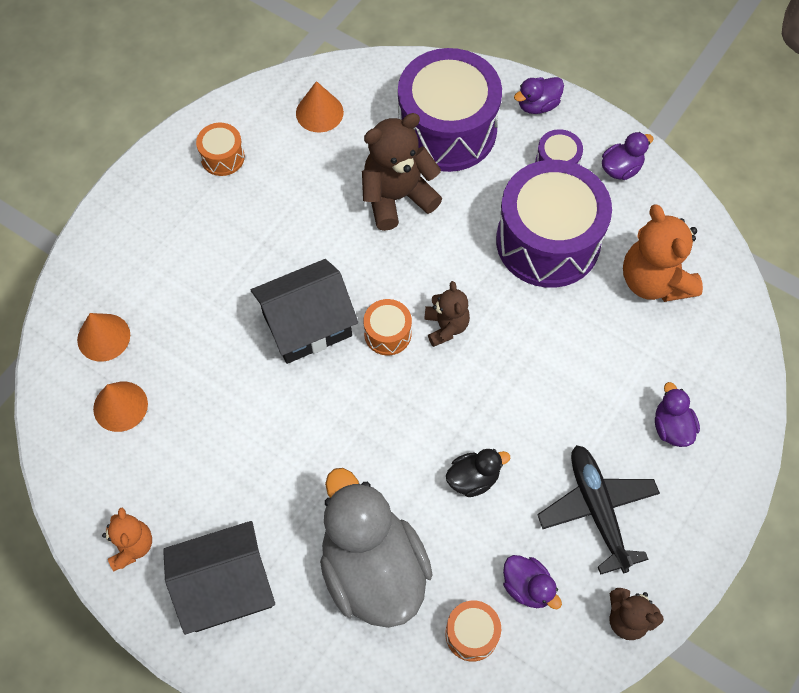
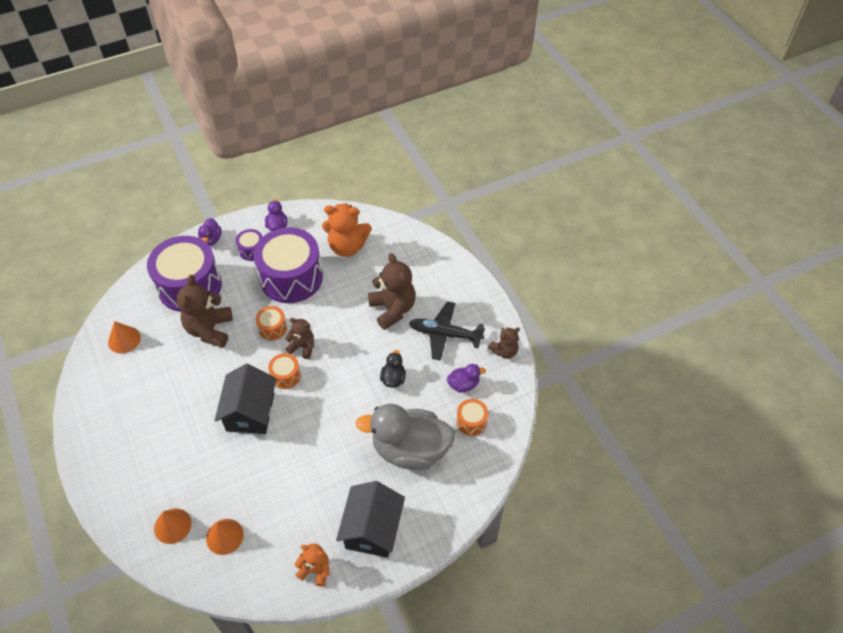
camera: 60 degrees left, 10 degrees down
orange drum [196,123,245,176] -> orange drum moved to [256,306,287,340]
purple duck [655,382,700,447] -> none
none -> brown teddy bear [368,253,416,330]

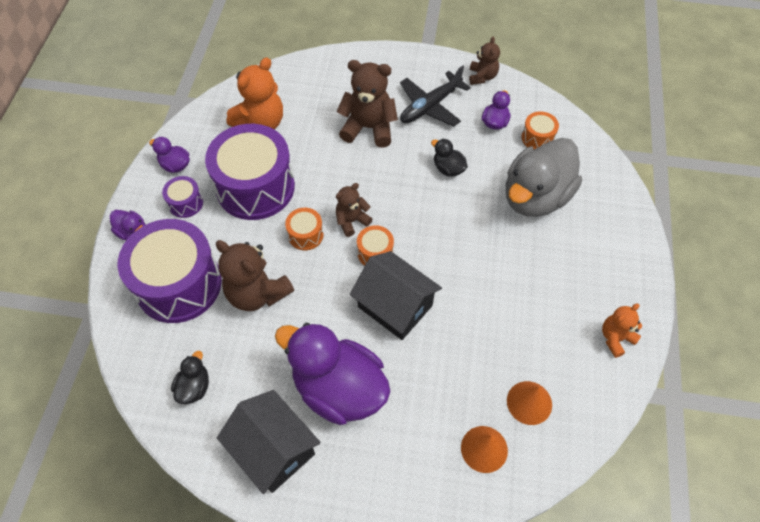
camera: 55 degrees left, 5 degrees up
orange cone [108,321,141,354] -> black duck [171,351,209,404]
black house [336,481,405,558] -> black house moved to [217,390,321,494]
none -> purple duck [275,323,391,425]

